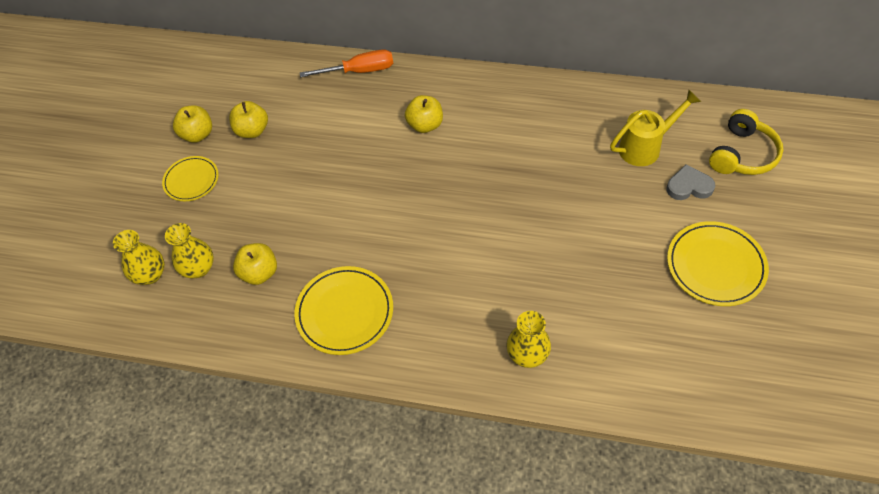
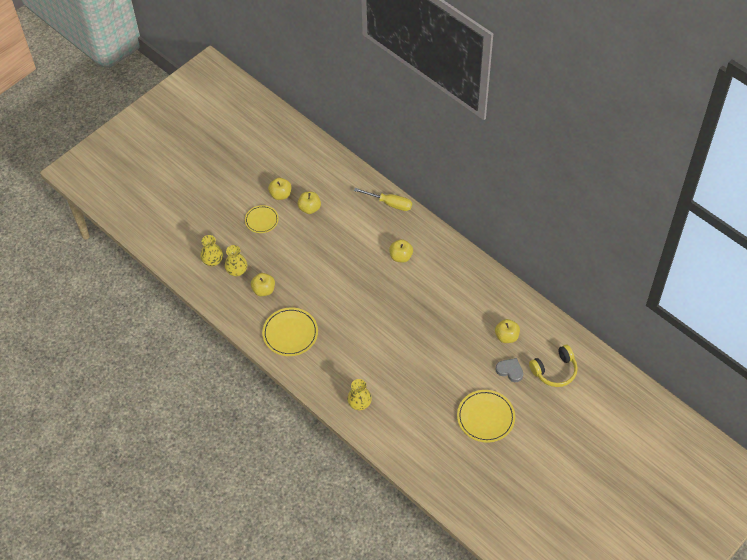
camera: 30 degrees right, 0 degrees up
orange screwdriver [300,50,393,77] -> yellow screwdriver [354,188,412,211]
yellow watering can [610,90,701,166] -> yellow apple [495,319,520,343]

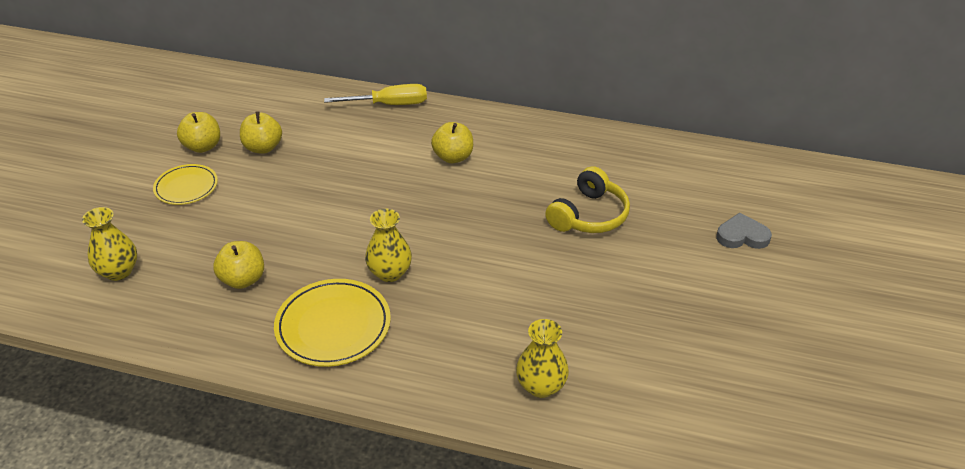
camera: 30 degrees left, 15 degrees down
yellow vase [224,245,247,276] -> yellow vase moved to [365,209,412,282]
yellow plate [457,390,515,443] -> none
yellow apple [495,319,520,343] -> none
yellow headphones [529,345,578,387] -> yellow headphones moved to [545,166,630,233]

